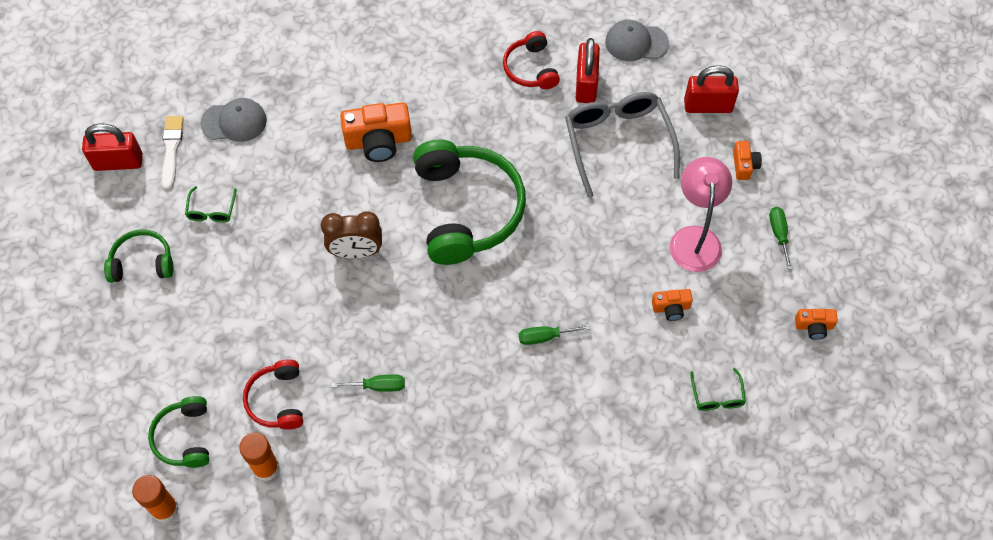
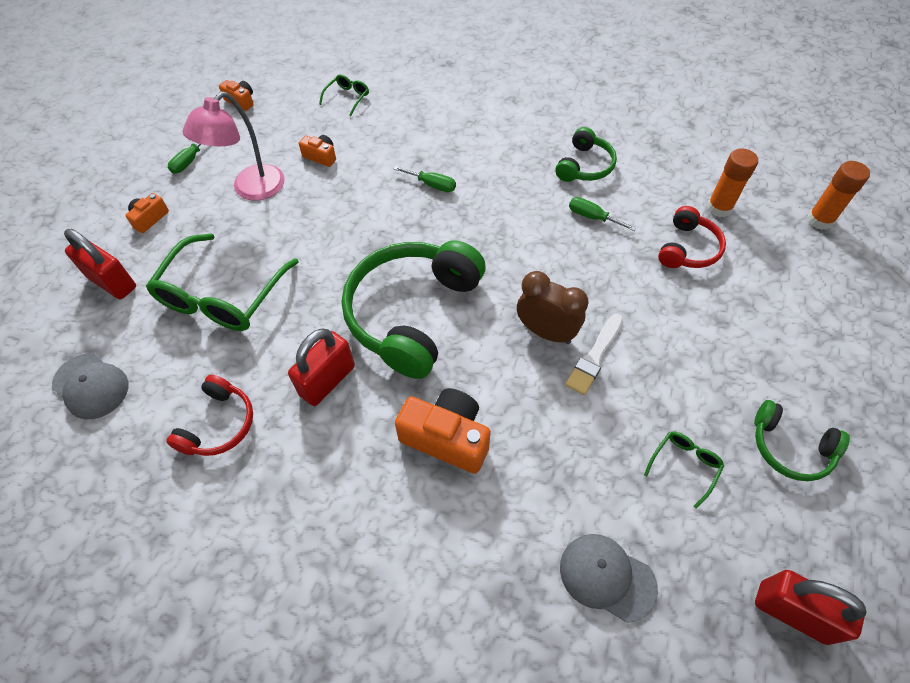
camera: 145 degrees left, 5 degrees down
green headphones [148,396,209,468] -> green headphones moved to [555,127,617,182]
white brush [162,116,184,190] -> white brush moved to [565,314,623,395]
grey glasses [565,92,680,198] -> green glasses [146,233,298,331]
red padlock [576,38,600,103] -> red padlock moved to [288,329,355,406]

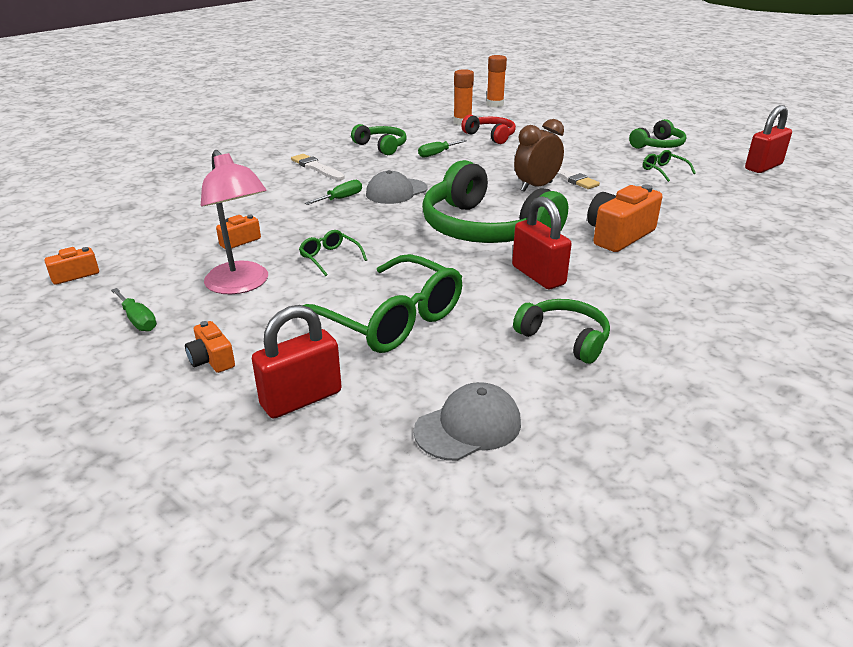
camera: 70 degrees left, 25 degrees down
red headphones [166,375,253,456] -> green headphones [513,299,610,364]
green glasses [319,74,369,116] -> green glasses moved to [299,230,367,276]
grey cap [560,534,658,623] -> grey cap moved to [366,170,427,204]
none -> white brush [291,154,345,180]

